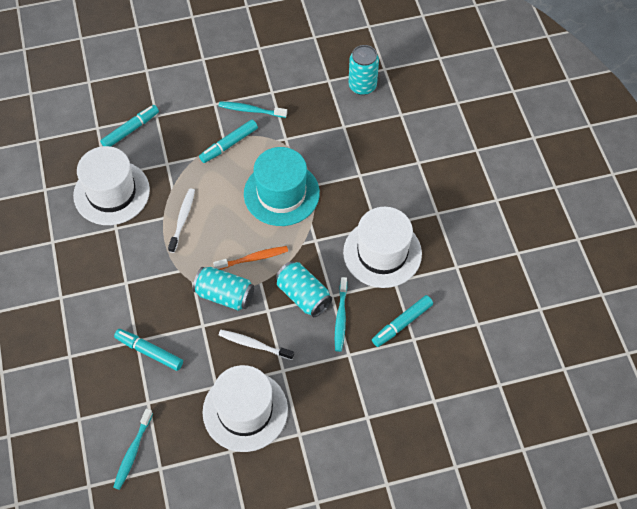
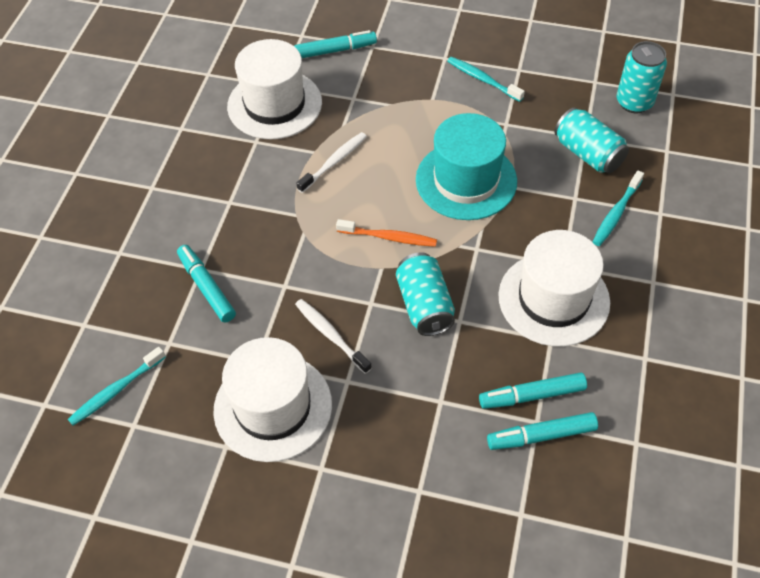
camera: 30 degrees right, 5 degrees down
turquoise can [193,267,254,311] -> turquoise can moved to [554,107,629,173]
turquoise marker [199,120,258,163] -> turquoise marker moved to [487,412,598,450]
turquoise toothbrush [335,277,347,352] -> turquoise toothbrush moved to [593,170,644,246]

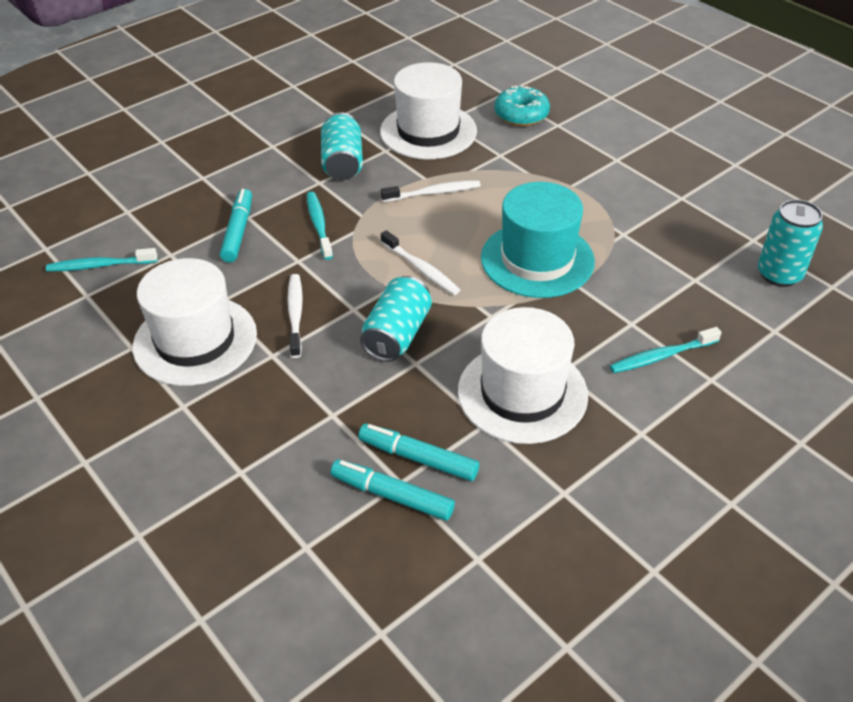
camera: 35 degrees right, 10 degrees down
turquoise marker [294,30,377,58] -> turquoise donut [494,85,550,126]
orange toothbrush [336,219,437,247] -> white toothbrush [381,230,460,295]
turquoise toothbrush [447,57,525,102] -> turquoise toothbrush moved to [307,192,333,260]
turquoise can [554,107,629,173] -> turquoise can moved to [321,112,363,180]

